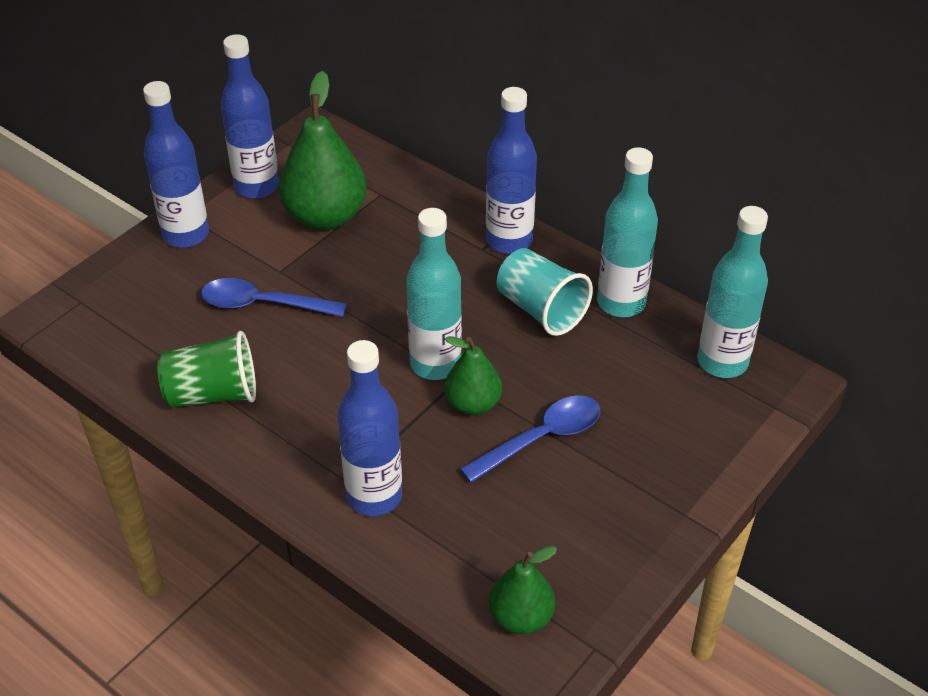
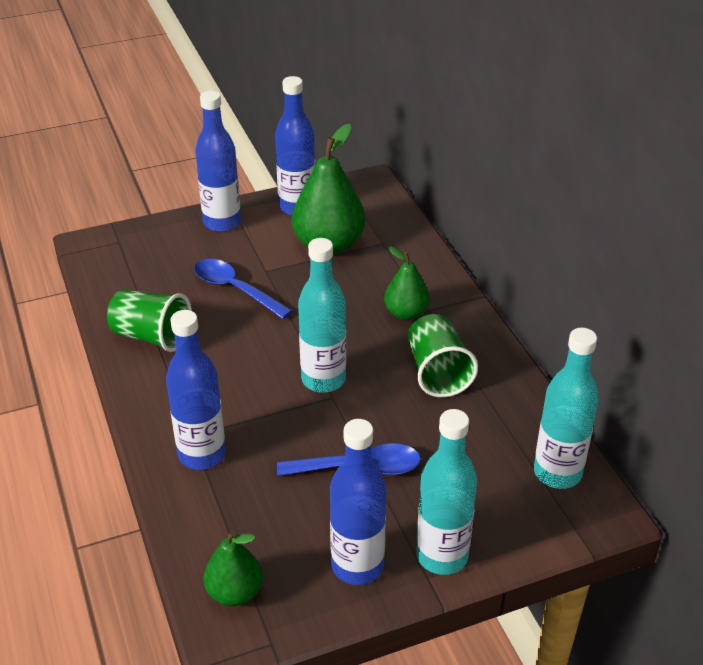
camera: 30 degrees right, 5 degrees down
green pear [444,336,502,415] -> green pear moved to [384,246,430,320]
blue bottle [486,87,537,254] -> blue bottle moved to [330,419,386,585]
turquoise cup [497,248,593,336] -> green cup [408,314,478,397]
turquoise bottle [597,147,658,317] -> turquoise bottle moved to [416,409,477,575]

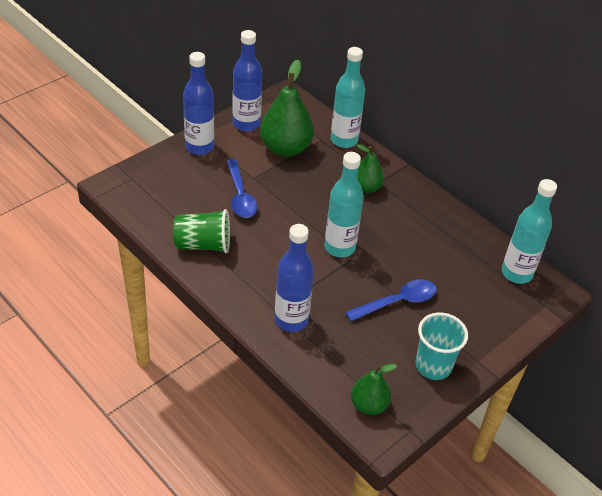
camera: 25 degrees left, 5 degrees up
blue spoon [194,259,292,319] -> blue spoon turned 120 degrees counterclockwise [226,159,258,218]
blue bottle [330,419,386,585] -> turquoise cup [415,312,468,380]
green cup [408,314,478,397] -> none
turquoise bottle [416,409,477,575] -> turquoise bottle moved to [331,47,365,148]

